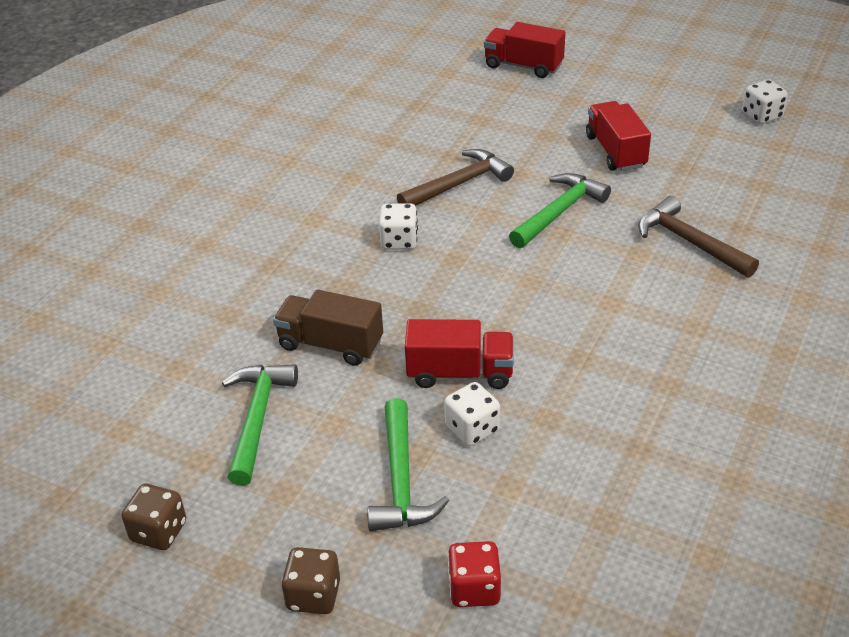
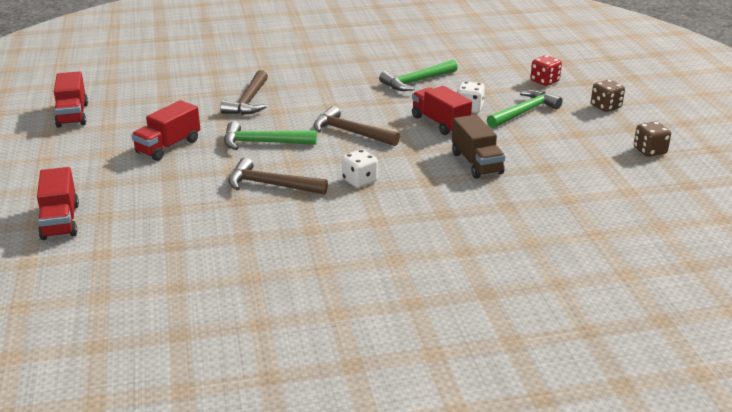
camera: 130 degrees left, 10 degrees down
green hammer [222,364,298,486] -> green hammer moved to [379,60,458,91]
white dice [742,80,788,124] -> red truck [54,71,88,128]
none -> brown hammer [314,106,400,146]

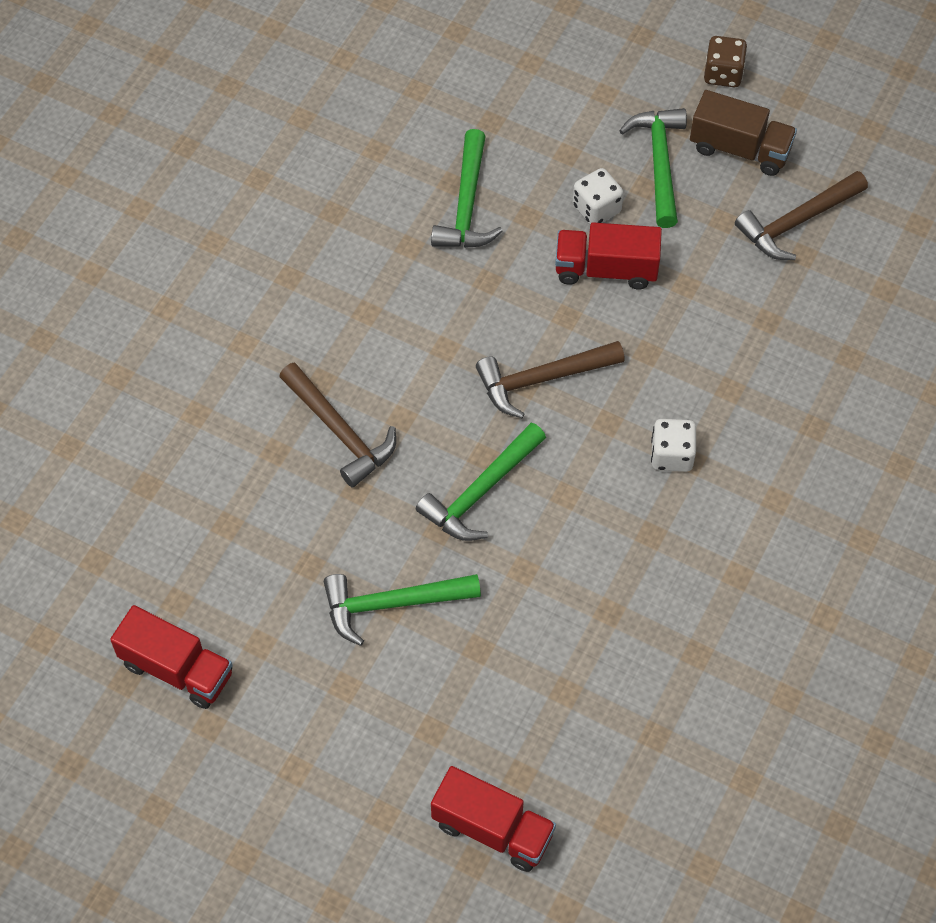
camera: 50 degrees left, 30 degrees up
red truck [131,100,200,161] -> green hammer [324,574,481,646]
brown hammer [228,158,328,195] -> brown hammer moved to [735,171,868,260]
brown truck [452,115,505,179] -> brown truck moved to [690,90,797,176]
red dice [530,55,562,86] -> none
brown dice [634,122,671,157] -> none

